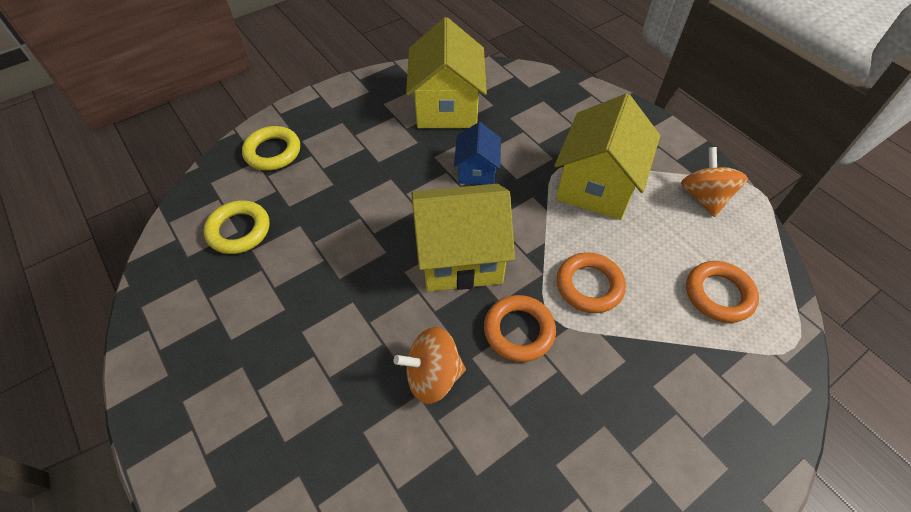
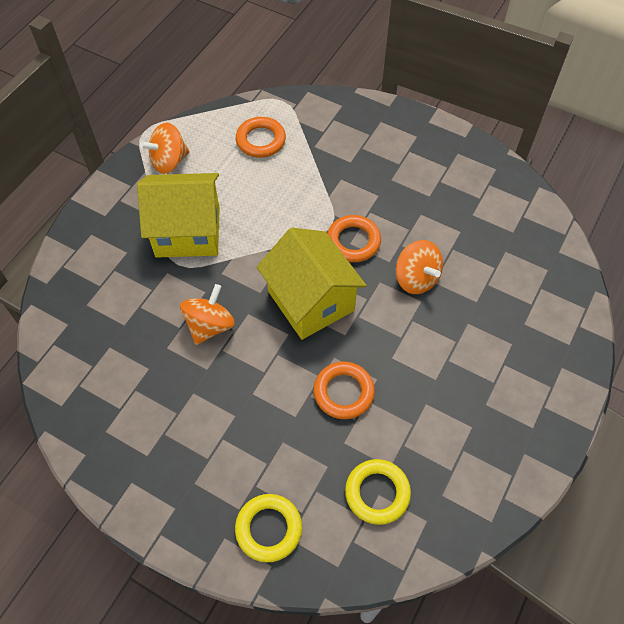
camera: 115 degrees left, 5 degrees up
yellow house [406,17,487,128] -> none
blue house [454,122,501,185] -> orange spinning top [180,284,235,345]
orange ring [557,252,626,313] -> orange ring moved to [313,362,375,419]

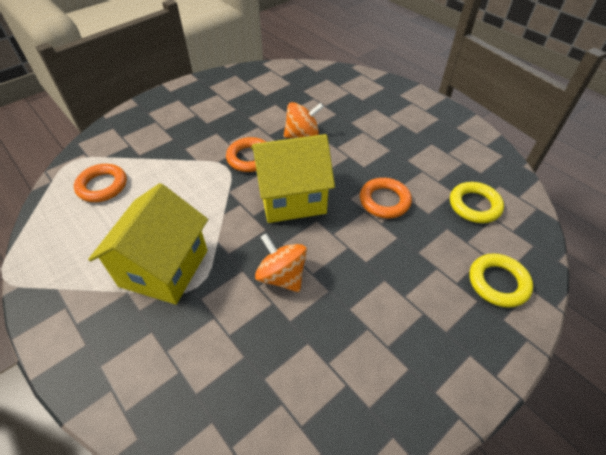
camera: 70 degrees left, 10 degrees down
orange spinning top [140,123,189,174] -> none

